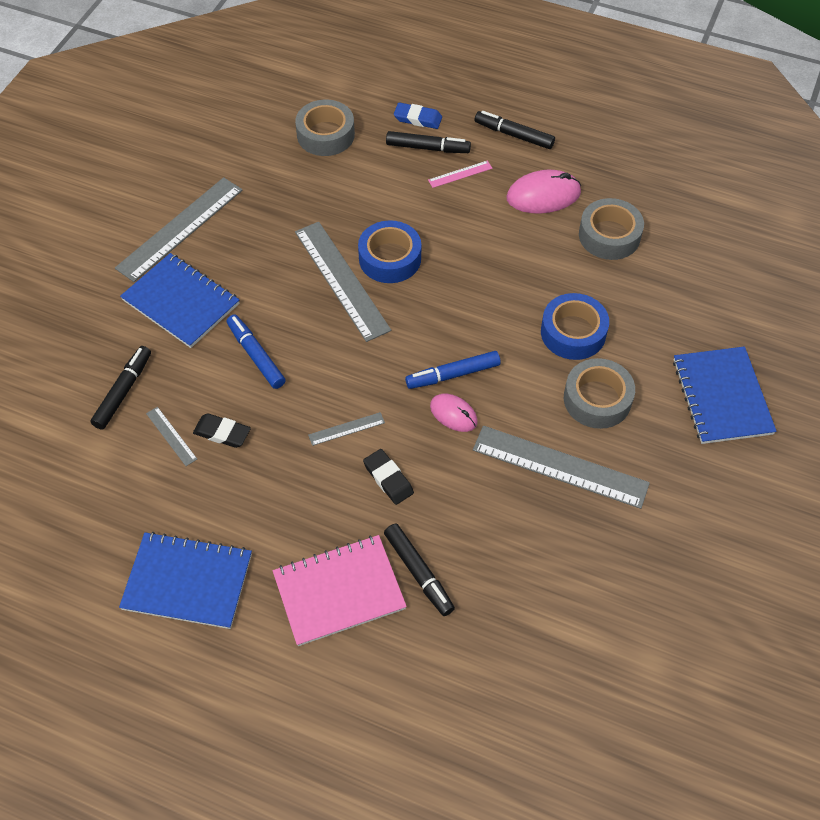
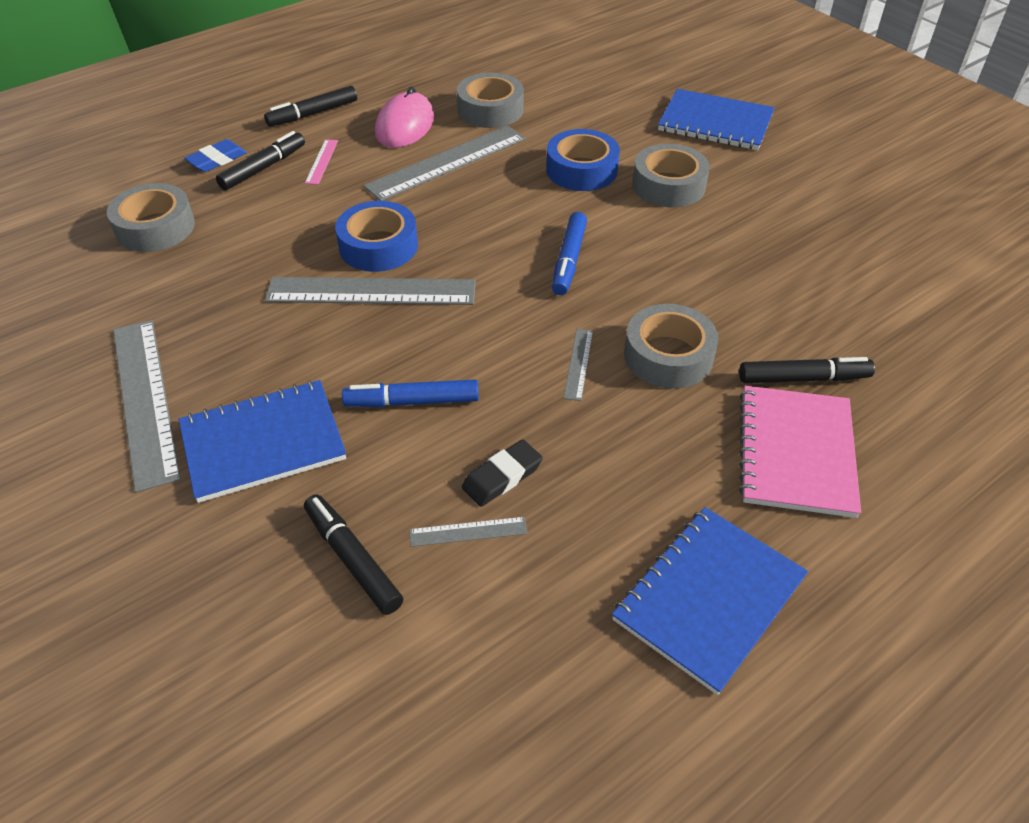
camera: 60 degrees left, 10 degrees down
black eraser [363,449,414,505] -> grey tape [624,304,718,389]
pink mouse [430,394,478,432] -> none
grey ruler [473,426,650,509] -> grey ruler moved to [363,125,526,201]

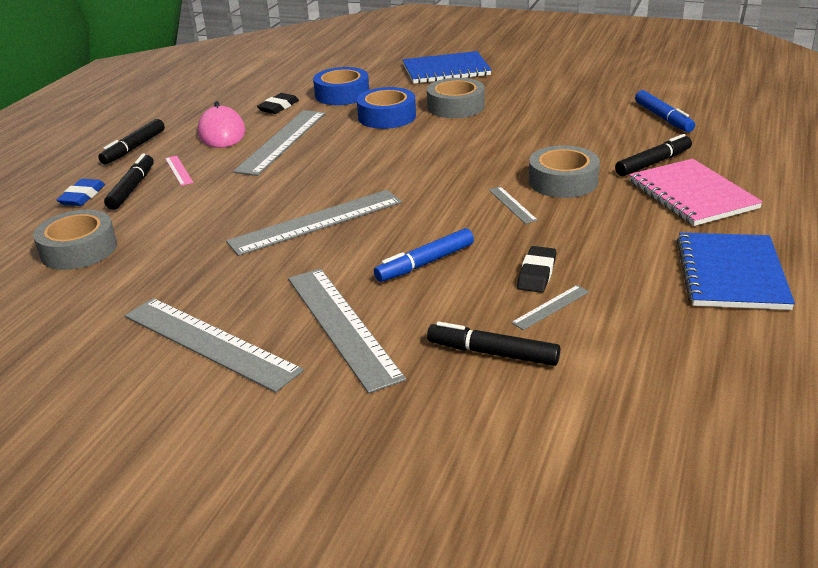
camera: 30 degrees left, 15 degrees down
blue notebook [179,380,346,503] -> grey ruler [288,269,406,393]
blue tape [335,201,418,272] -> blue tape moved to [313,67,369,105]
grey tape [457,73,524,128] -> black eraser [257,93,299,114]
blue marker [552,212,587,295] -> blue marker moved to [635,90,695,132]

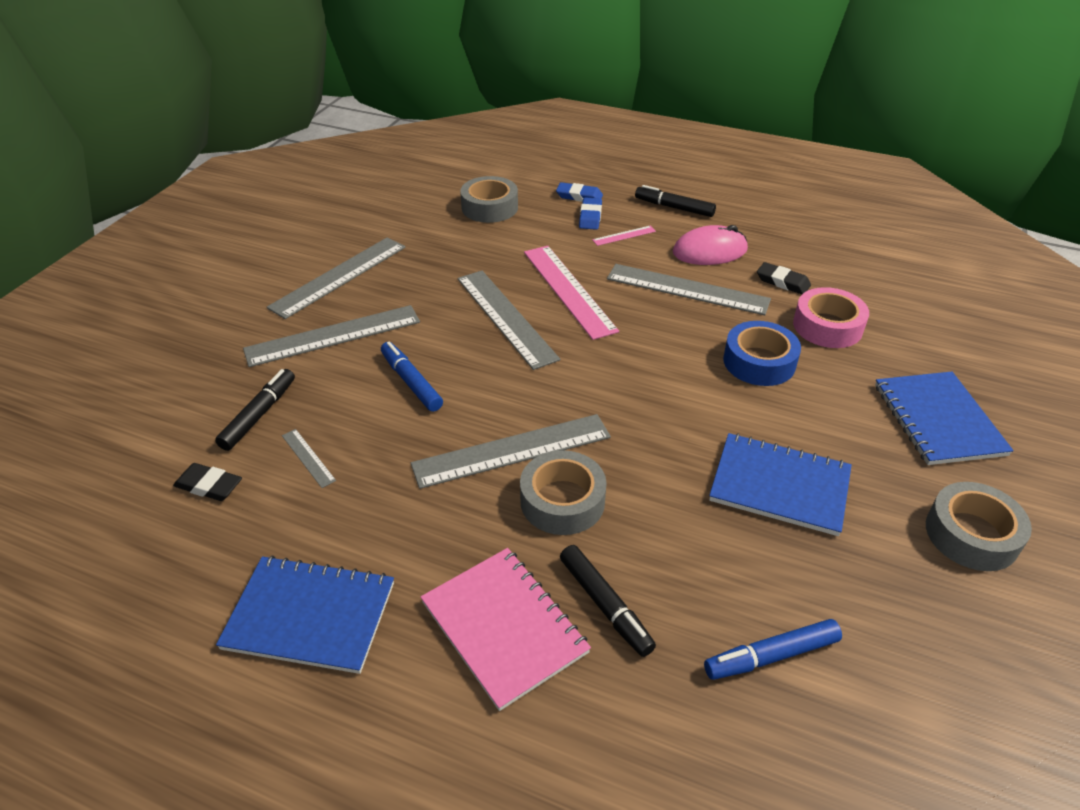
camera: 90 degrees right, 10 degrees up
black marker [104,153,154,210] -> blue eraser [579,197,602,230]
blue tape [313,67,369,105] -> pink tape [793,287,869,348]
grey tape [427,78,485,118] -> grey tape moved to [926,482,1032,571]
grey ruler [489,187,538,224] -> grey ruler [411,414,611,489], size x2.25
black eraser [517,246,556,293] -> black eraser moved to [173,463,242,501]
pink notebook [629,159,763,226] -> pink notebook turned 75 degrees clockwise [421,548,591,711]
none -> pink ruler [524,246,619,340]
none -> blue notebook [709,433,852,536]

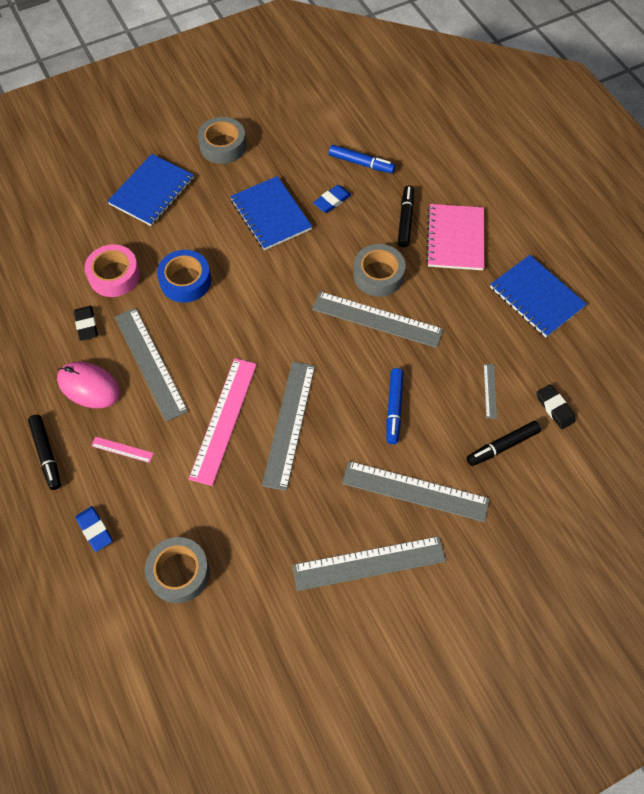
camera: 140 degrees left, 20 degrees up
blue eraser [579,197,602,230] -> blue eraser moved to [313,185,351,213]

